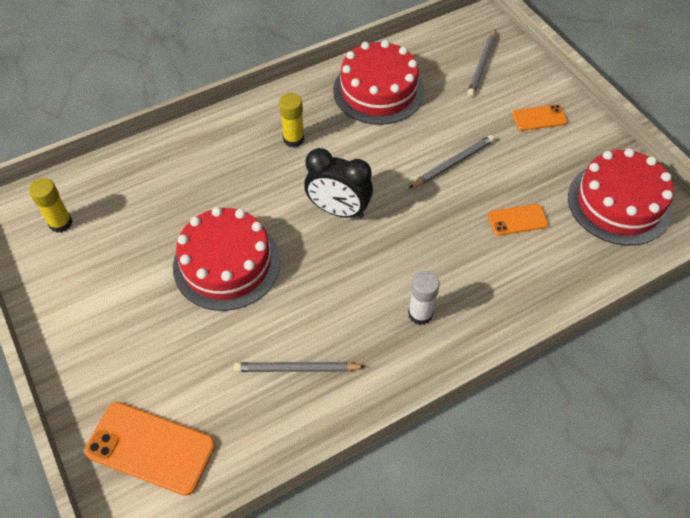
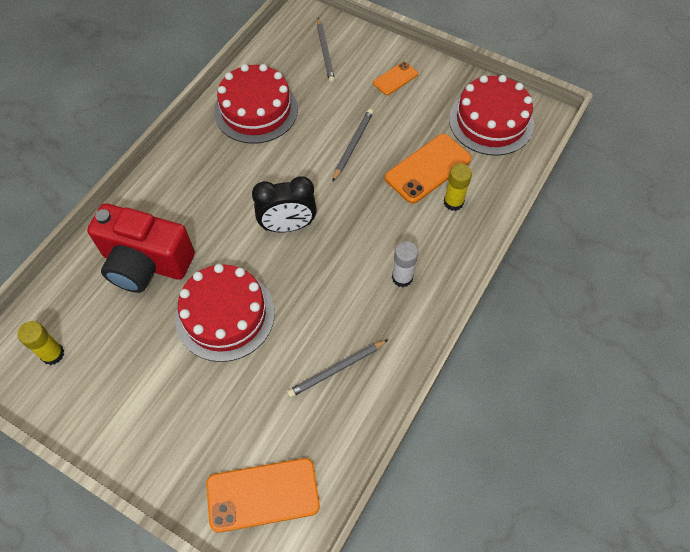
camera: 30 degrees left, 5 degrees up
yellow glue stick [279,93,304,148] -> yellow glue stick moved to [444,164,472,211]
orange phone [488,204,548,236] -> orange phone [385,134,472,204], size x1.78
none -> red camera [87,203,195,293]

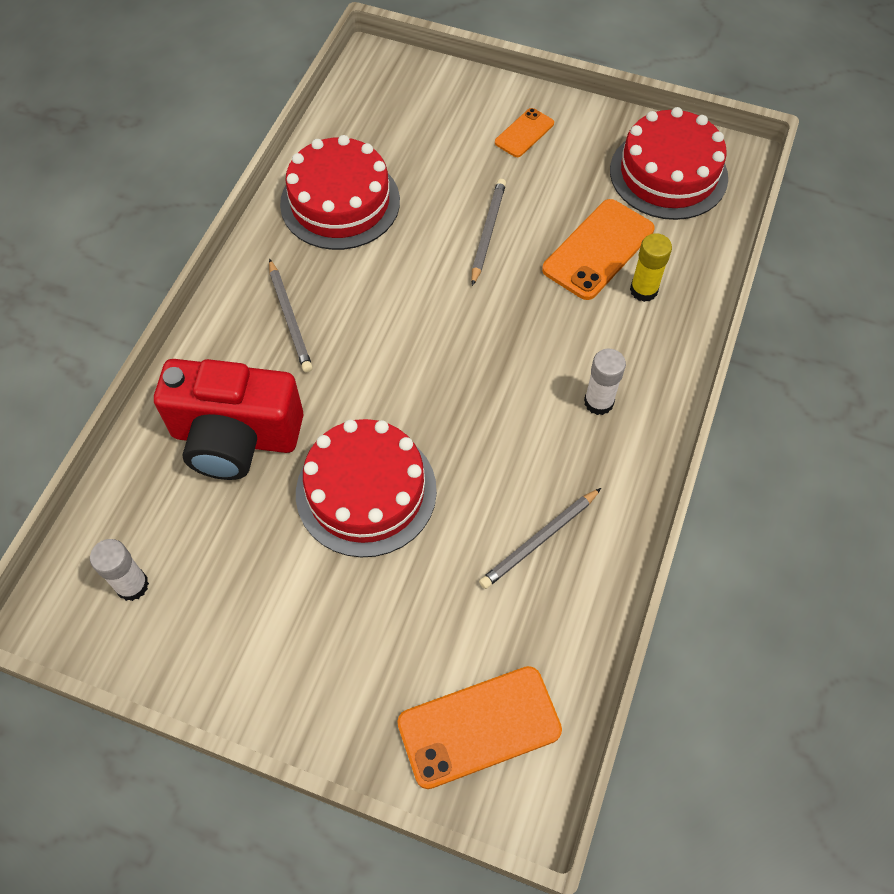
camera: 10 degrees left, 0 degrees up
yellow glue stick [18,321,64,365] -> white glue stick [90,539,149,601]
black clock [252,176,317,232] -> none
grey pencil [317,18,335,84] -> grey pencil moved to [269,259,313,373]

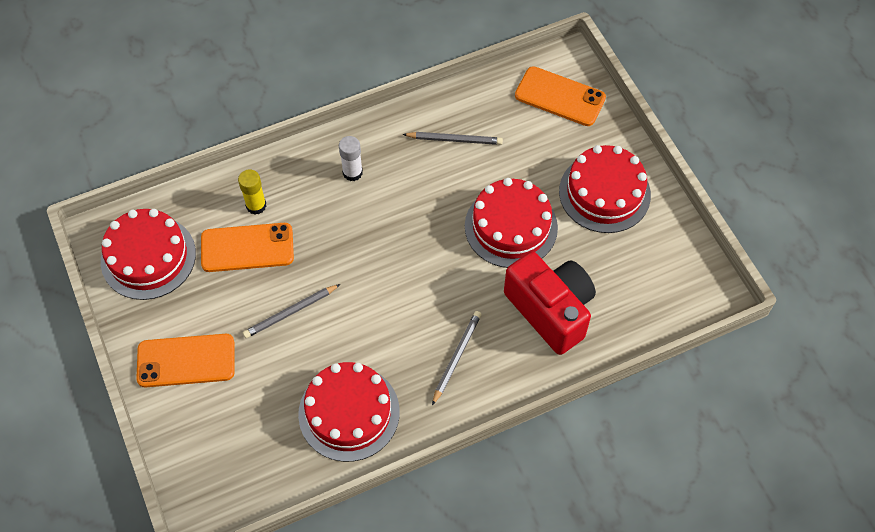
camera: 135 degrees left, 0 degrees up
white glue stick [90,539,149,601] -> none
orange phone [495,108,554,157] -> orange phone [136,334,235,388], size x1.78
none -> red cake [559,145,651,233]

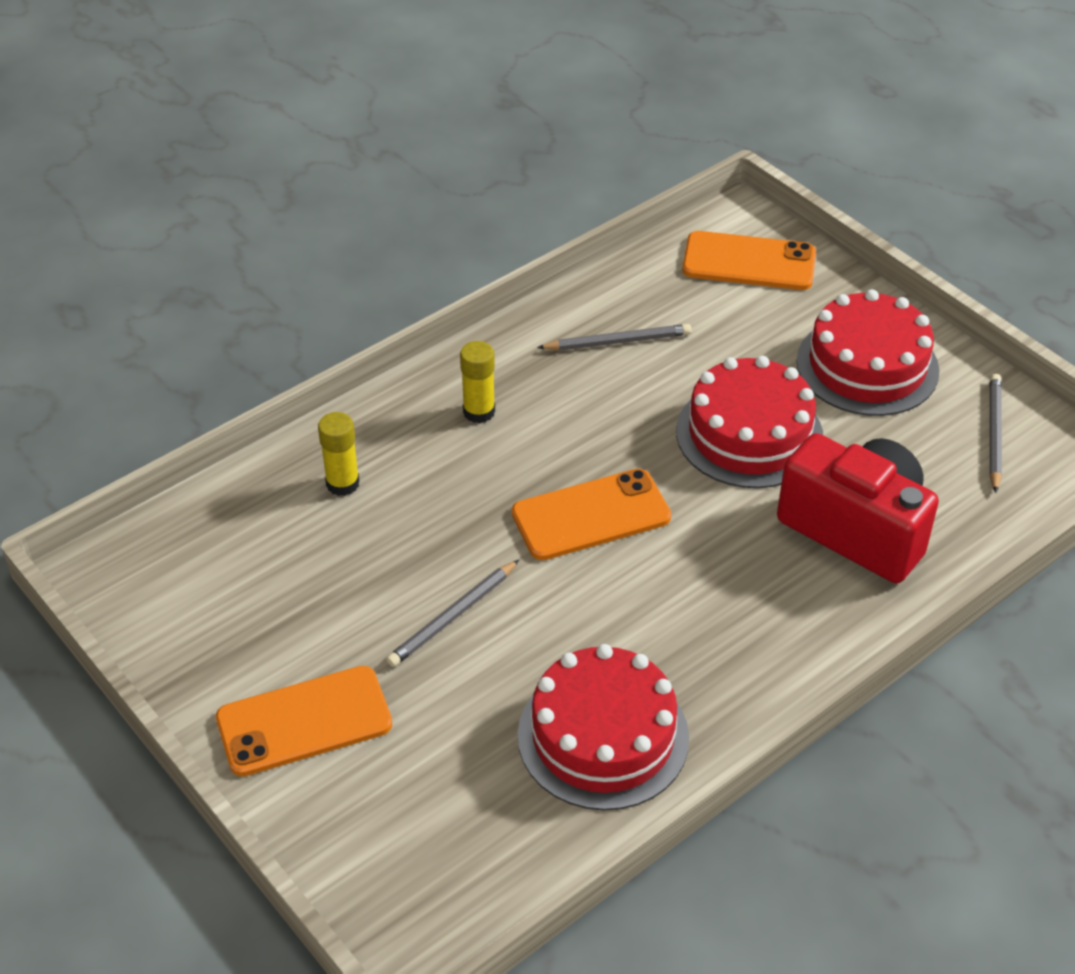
camera: 15 degrees left, 15 degrees down
red cake [101,209,196,300] -> none
orange phone [201,223,294,272] -> orange phone moved to [512,469,671,560]
white glue stick [339,136,363,181] -> yellow glue stick [460,341,495,423]
grey pencil [432,311,482,405] -> grey pencil moved to [990,374,1002,493]

